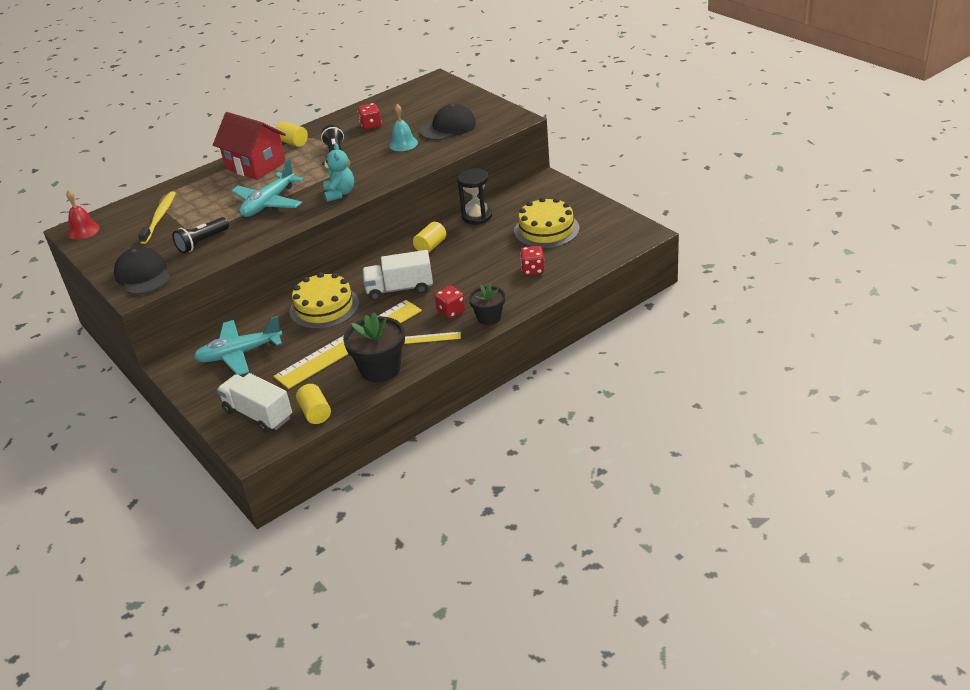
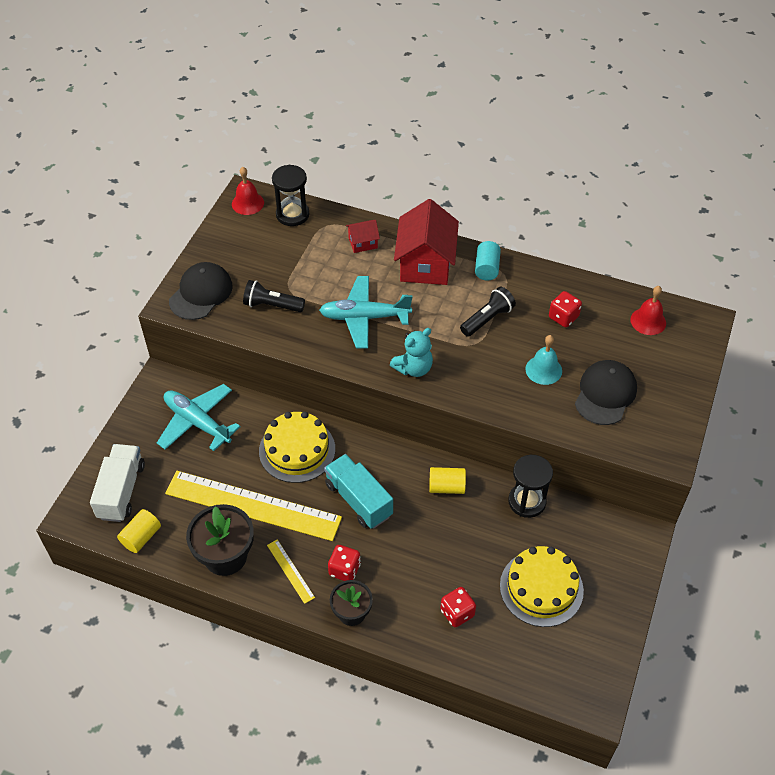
camera: 55 degrees right, 15 degrees up
yellow toothbrush [138,191,176,244] -> none
yellow cylinder [275,121,308,147] -> turquoise cylinder [475,241,501,280]
white truck [362,250,433,301] -> turquoise truck [324,454,393,529]
black cap [419,104,476,140] -> black cap turned 90 degrees counterclockwise [575,360,637,425]
none -> black hourglass [272,165,309,226]
none -> red house [346,220,380,253]
none -> red bell [630,286,666,335]

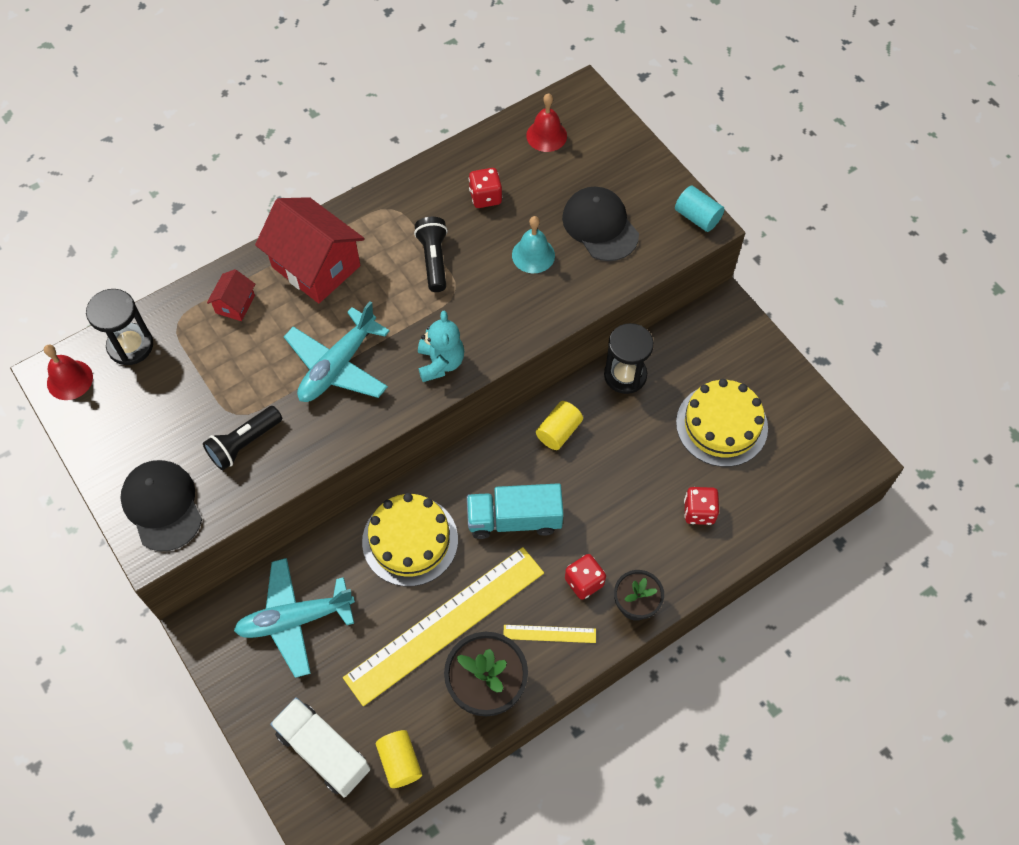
camera: 55 degrees left, 10 degrees up
turquoise cylinder [475,241,501,280] -> turquoise cylinder moved to [675,185,725,232]

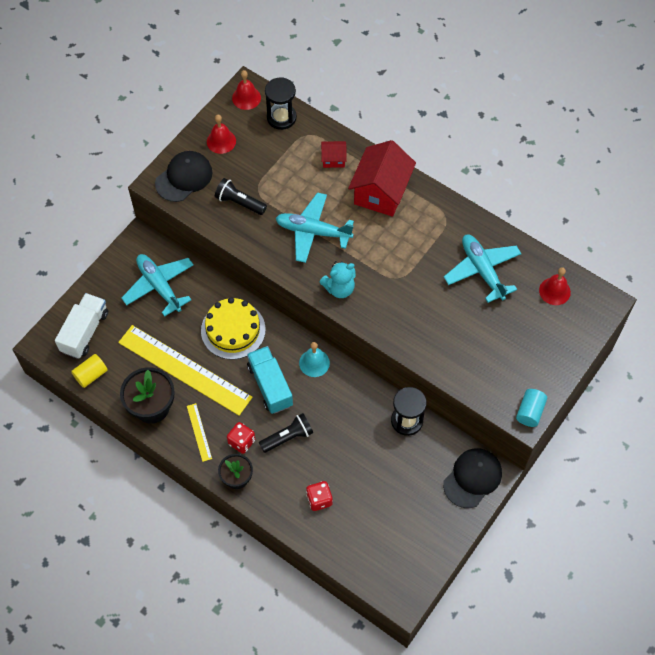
camera: 70 degrees right, 0 degrees up
black flashlight [414,217,448,292] -> black flashlight moved to [259,413,313,453]
red dice [469,168,502,208] -> turquoise plane [444,235,522,303]
turquoise bell [512,216,555,273] -> turquoise bell moved to [299,342,330,377]
yellow cylinder [536,401,583,450] -> none
black cap [562,187,639,261] -> black cap moved to [443,448,502,508]
yellow cake [676,379,768,467] -> none
none -> red bell [207,115,236,154]

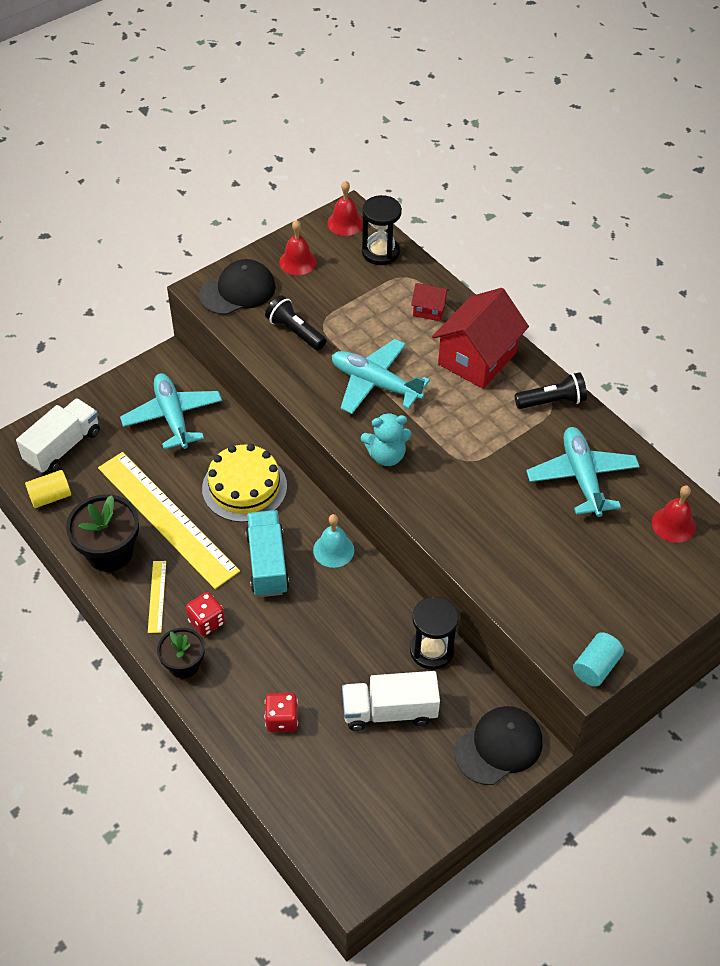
camera: 15 degrees right, 10 degrees down
black flashlight [259,413,313,453] -> black flashlight moved to [515,372,587,409]
none -> white truck [342,671,440,731]

